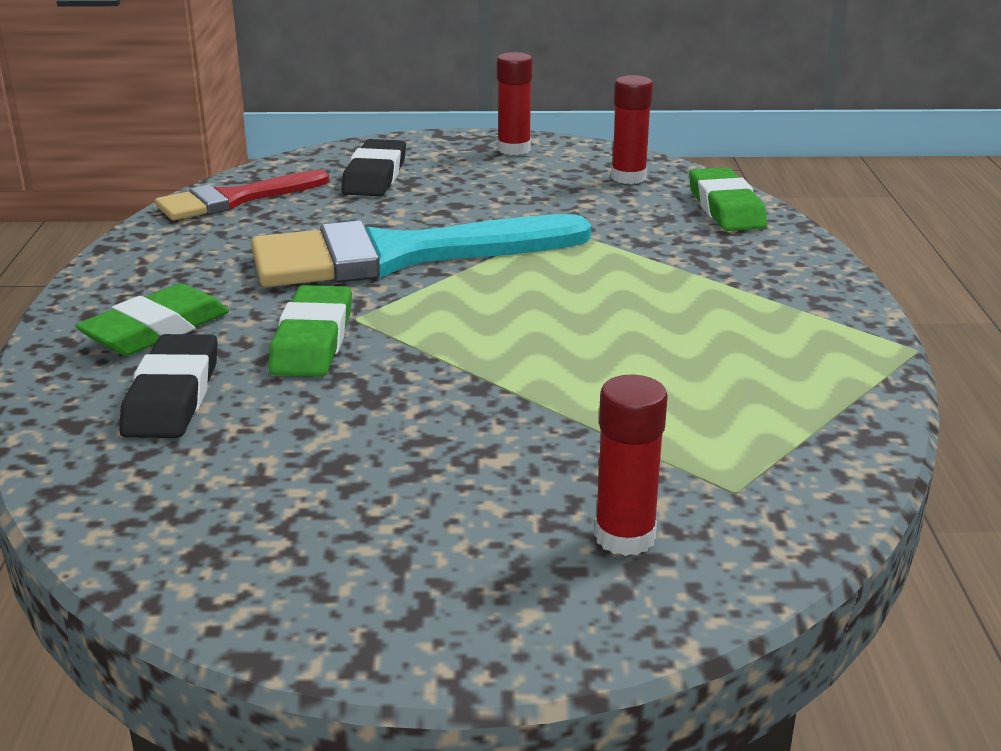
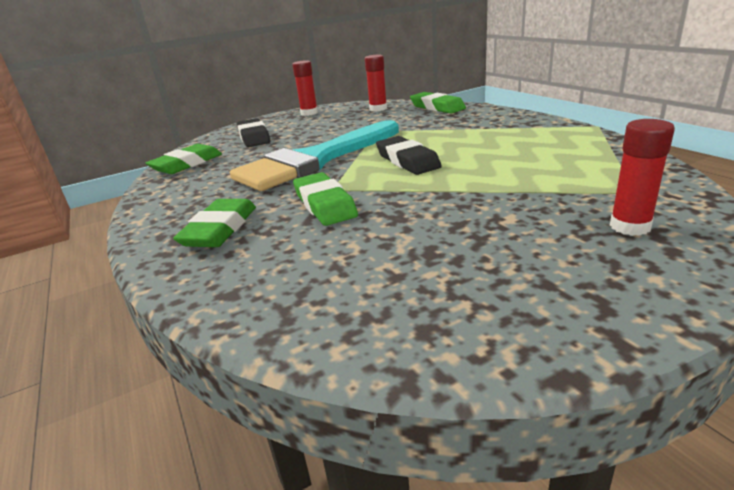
camera: 25 degrees left, 0 degrees up
black eraser [119,334,218,438] -> black eraser moved to [376,136,442,175]
red brush [155,170,329,220] -> green eraser [146,144,222,174]

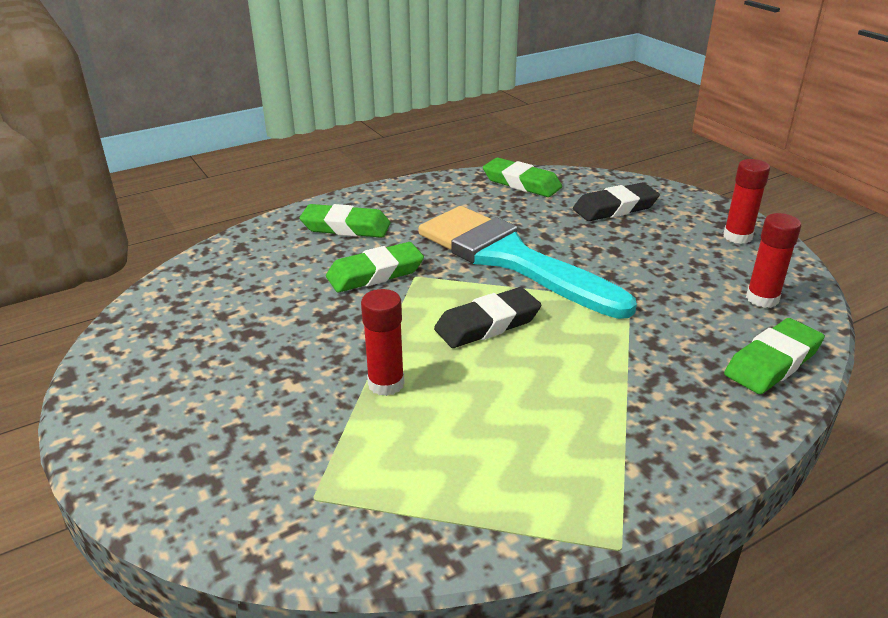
camera: 85 degrees right, 5 degrees up
red glue stick [610,119,675,236] -> red glue stick moved to [361,289,405,396]

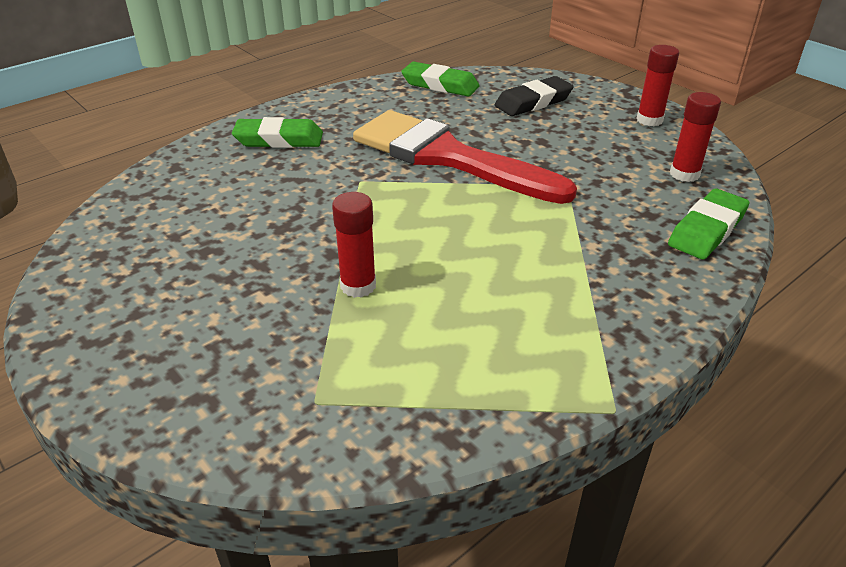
camera: 10 degrees left, 5 degrees up
green eraser [326,242,424,292] -> none
turquoise brush [418,206,637,319] -> red brush [353,110,577,204]
black eraser [434,287,541,348] -> none

